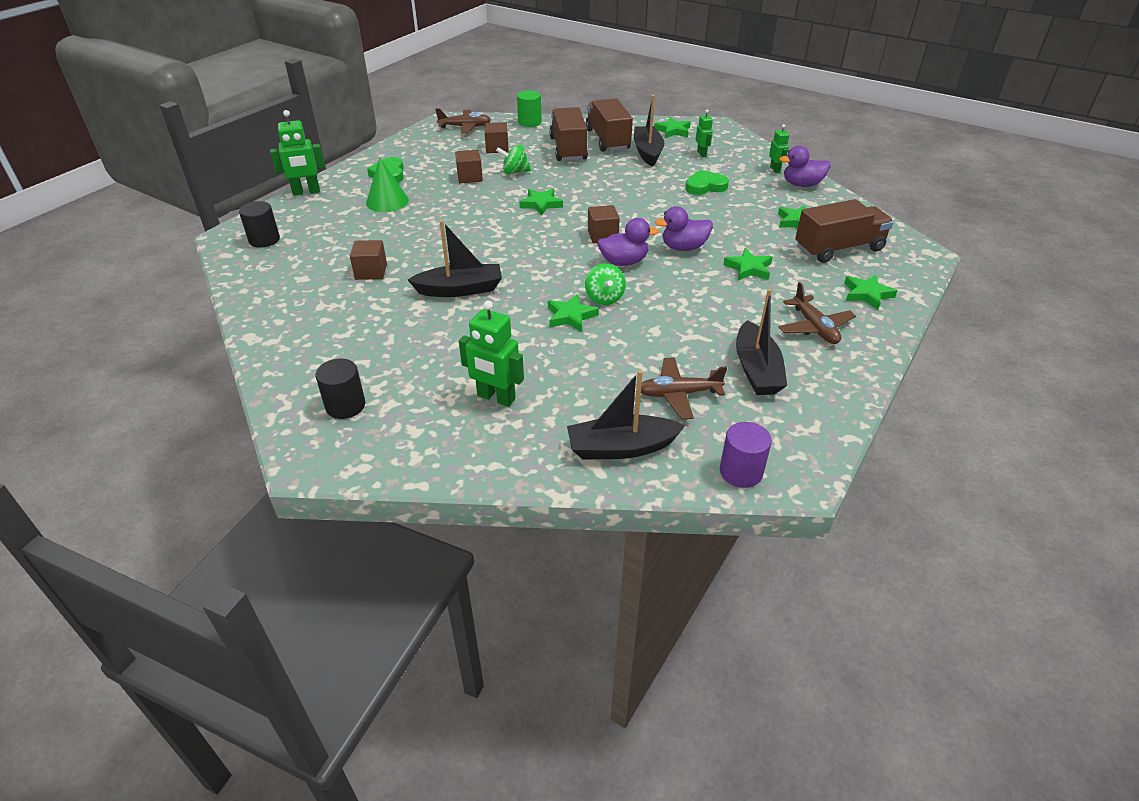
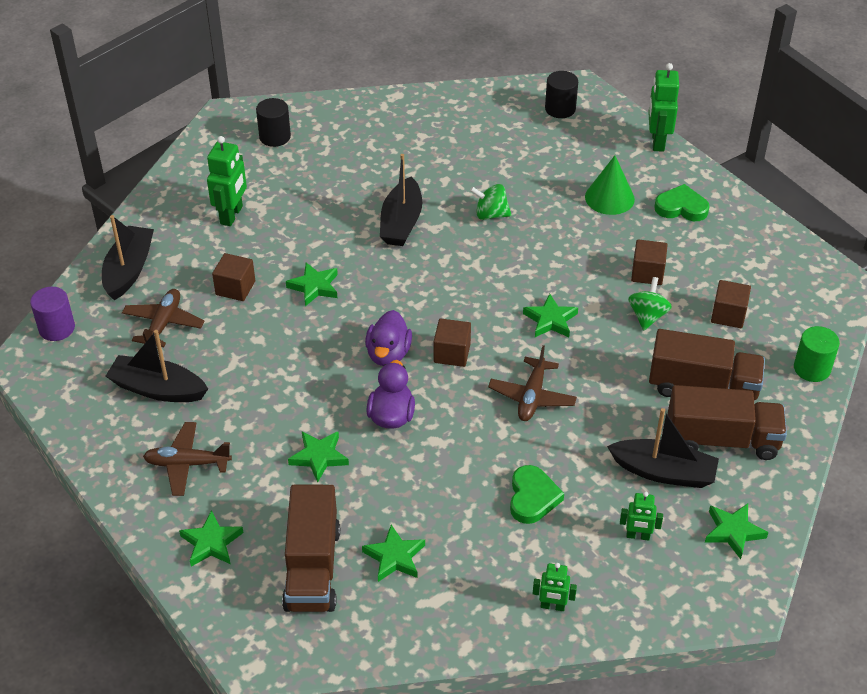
camera: 110 degrees right, 5 degrees up
brown cube [350,240,387,280] -> brown cube moved to [212,253,255,301]
brown plane [435,108,491,134] -> brown plane moved to [488,345,577,421]
green robot [459,300,524,407] -> green robot turned 150 degrees clockwise [207,136,247,226]
green spinning top [585,263,625,305] -> green spinning top moved to [470,184,512,220]
purple duck [779,146,830,187] -> none

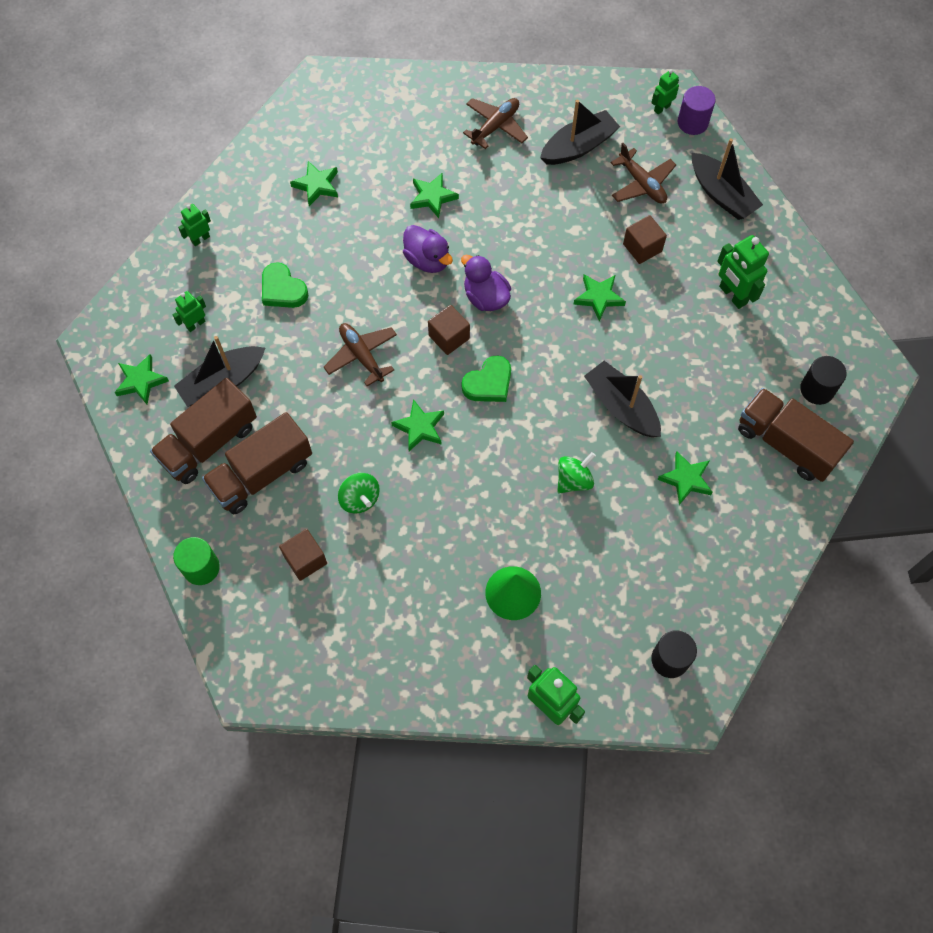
camera: 130 degrees right, 20 degrees up
green star [179,510,244,567] -> green star moved to [657,451,713,505]
brown truck [282,485,340,612] -> brown truck moved to [738,388,854,482]
brown cube [631,239,667,285] -> none
green heart [654,184,710,221] -> green heart moved to [462,356,511,402]
none -> green robot [651,69,679,115]

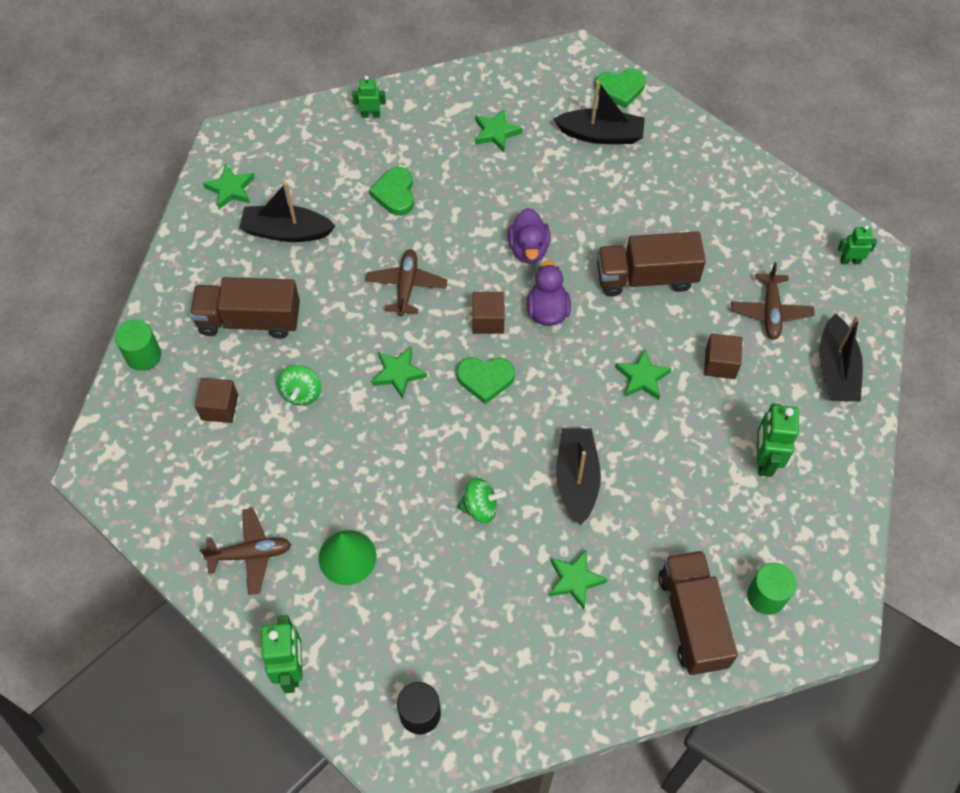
camera: 40 degrees right, 5 degrees down
brown truck [150,378,257,484] -> brown truck moved to [597,231,706,297]
green robot [173,291,206,332] -> none
green star [410,172,459,218] -> none
brown plane [463,98,528,149] -> brown plane moved to [200,508,292,595]
black boat [540,100,620,165] -> black boat moved to [554,80,645,144]
purple cylinder [678,86,715,135] -> none
black cylinder [800,356,846,405] -> green cylinder [747,563,796,615]
none -> green heart [595,69,646,109]

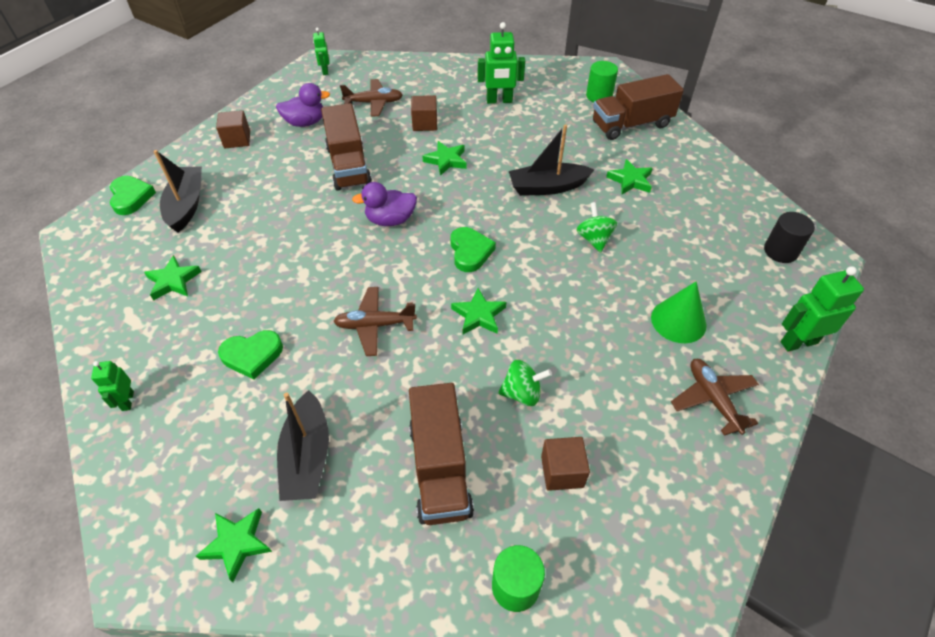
camera: 100 degrees left, 10 degrees down
brown cube [472,292,505,334] -> brown cube moved to [216,110,250,148]
purple duck [508,208,550,264] -> purple duck moved to [276,83,330,127]
black boat [819,313,863,402] -> none

